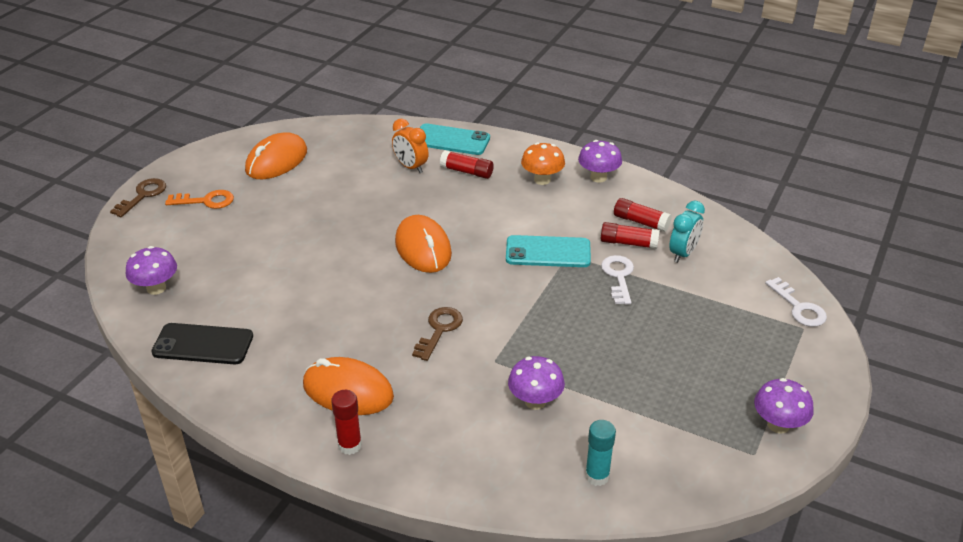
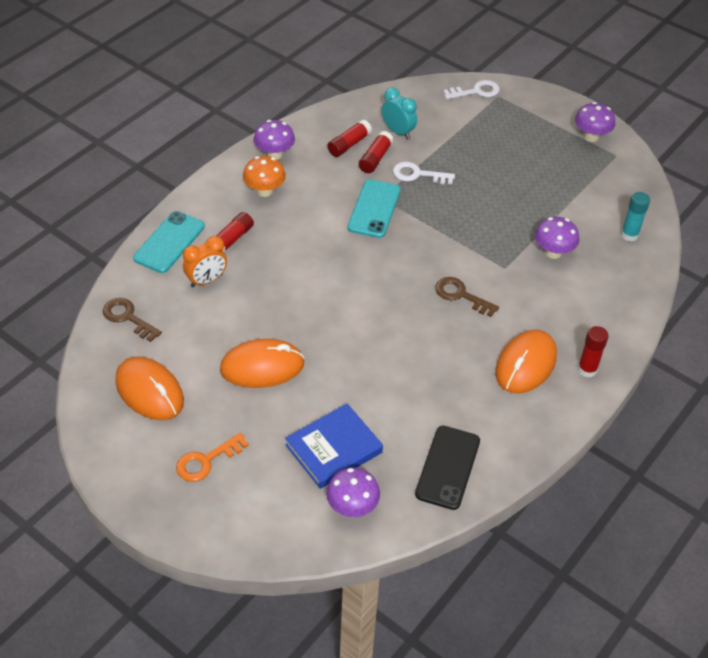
camera: 80 degrees left, 10 degrees up
brown key [110,178,166,217] -> brown key moved to [103,298,162,342]
orange key [165,190,234,209] -> orange key turned 135 degrees counterclockwise [176,433,249,482]
orange mouse [395,215,452,273] -> orange mouse moved to [220,339,305,388]
none -> blue book [285,403,383,489]

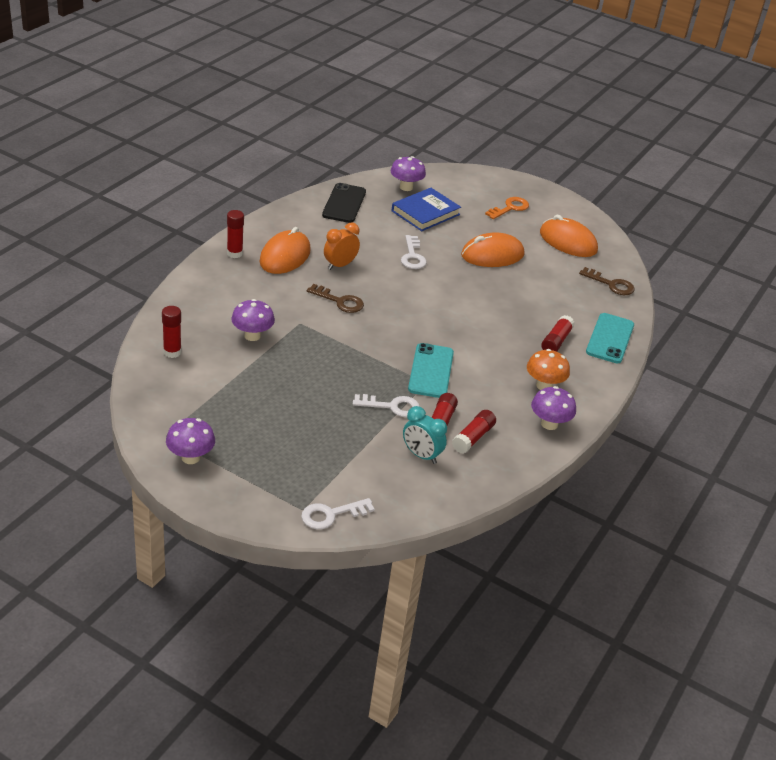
camera: 170 degrees right, 10 degrees down
orange clock [183,236,227,287] -> orange clock moved to [324,223,360,270]
turquoise glue stick [621,192,650,242] -> red glue stick [162,306,182,358]
none -> white key [401,235,427,269]

